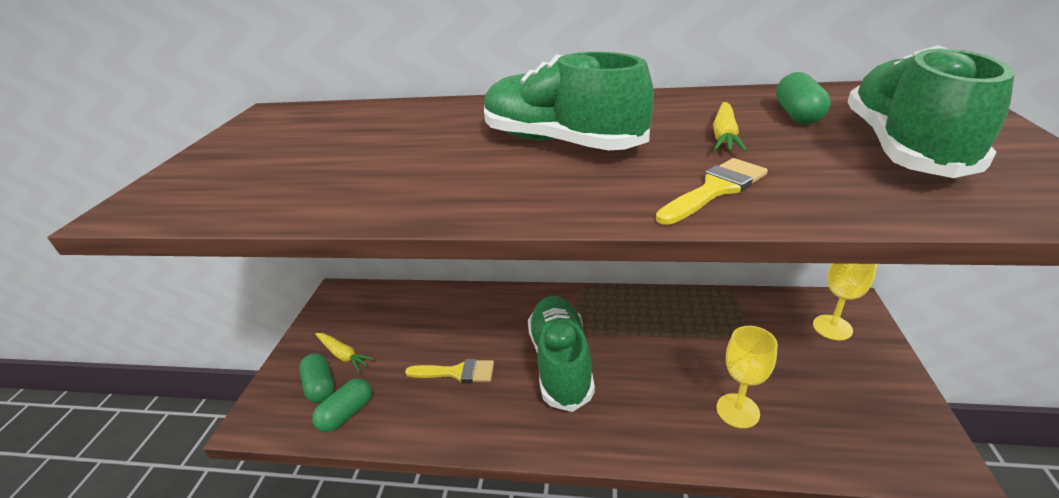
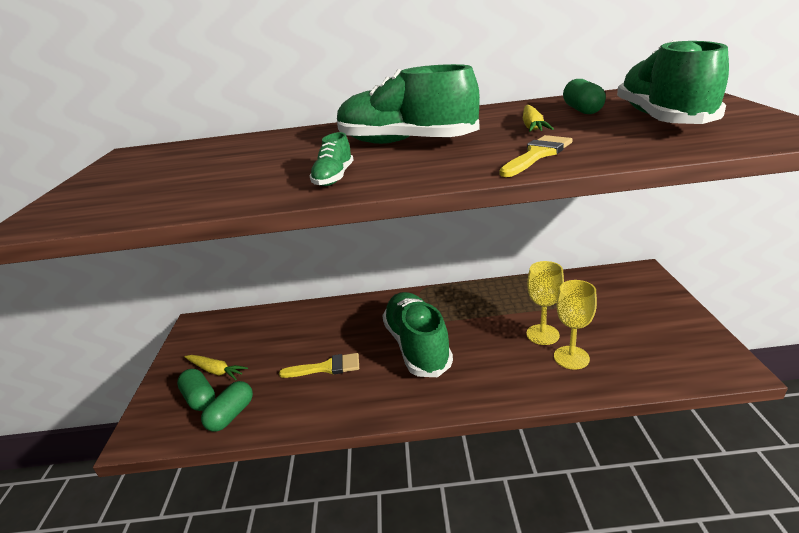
camera: 10 degrees left, 5 degrees down
yellow goblet [813,263,877,340] -> yellow goblet moved to [527,261,564,345]
none -> green shoe [309,132,353,186]

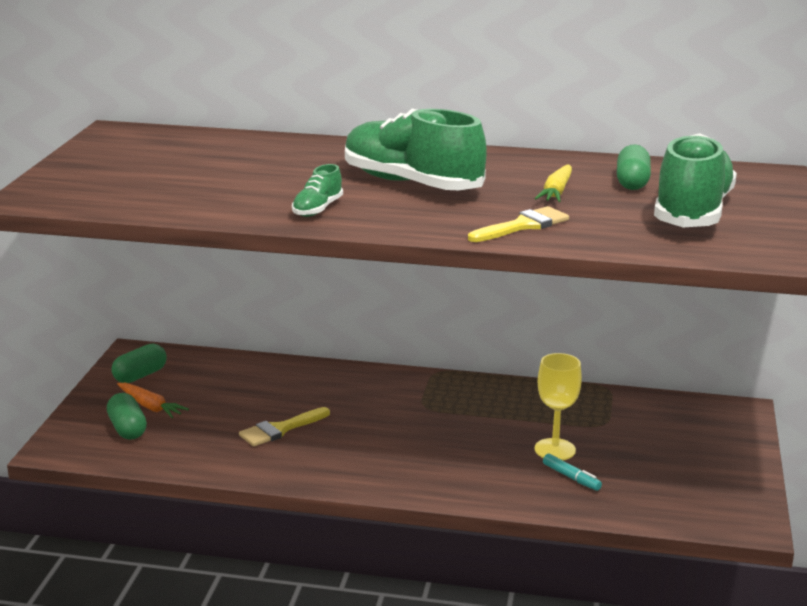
camera: 10 degrees right, 5 degrees down
yellow carrot [185,355,248,380] -> orange carrot [117,383,189,418]
green capsule [201,381,253,432] -> green capsule moved to [111,344,167,383]
yellow brush [279,353,359,378] -> yellow brush turned 135 degrees clockwise [239,407,330,447]
green shoe [382,292,453,377] -> none
yellow goblet [554,280,597,369] -> turquoise marker [543,454,602,491]

